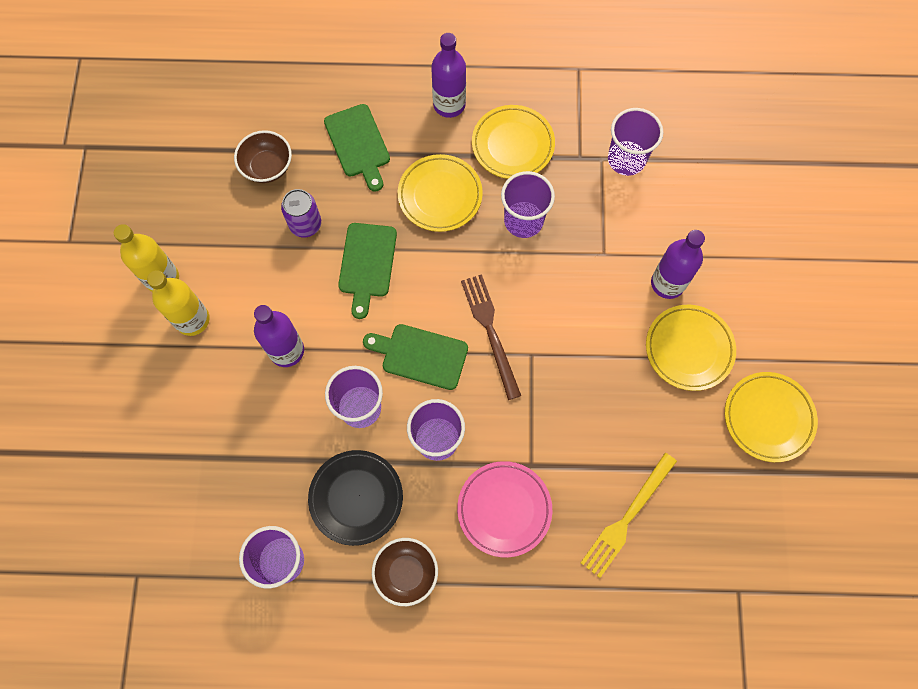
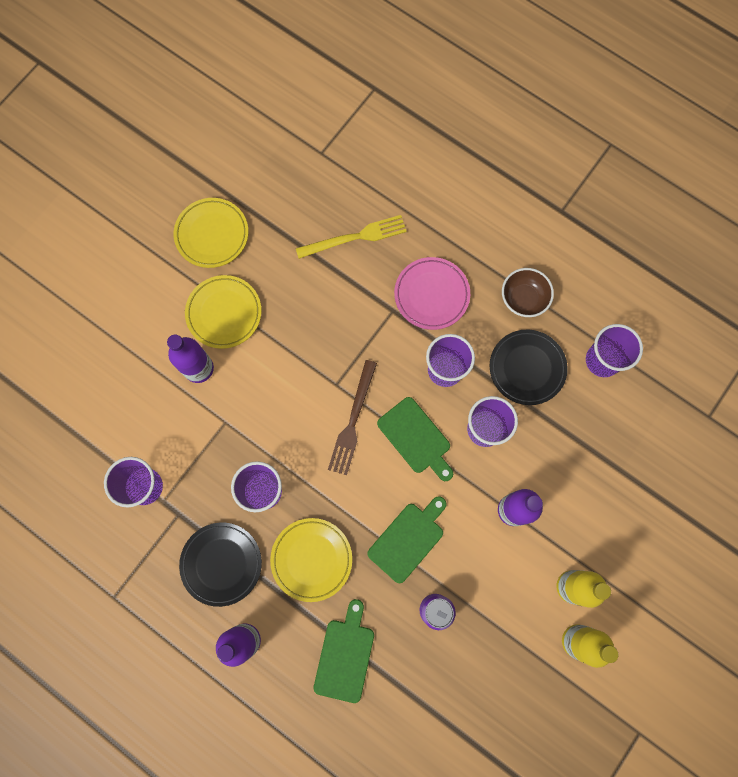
camera: 145 degrees left, 5 degrees up
brown bowl [234,130,292,183] -> none
yellow plate [472,105,555,179] -> black plate [179,523,262,607]

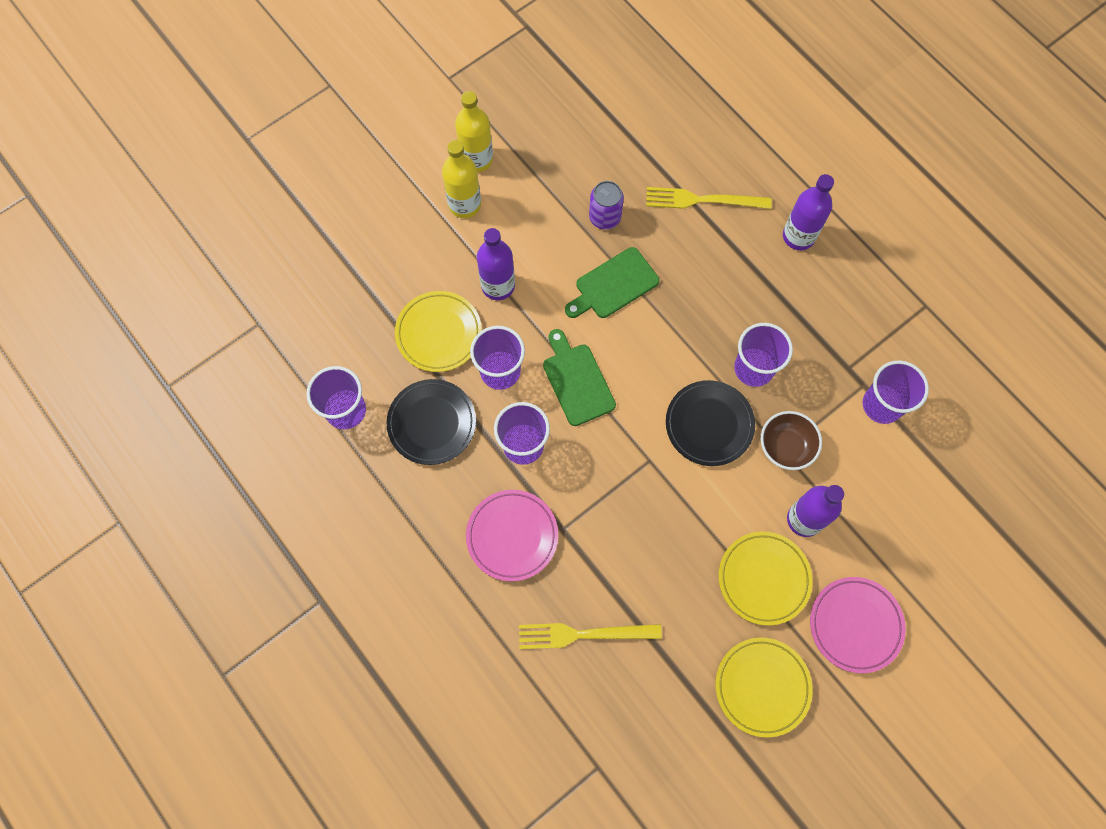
camera: 165 degrees left, 5 degrees down
black plate [179,523,262,607] -> black plate moved to [666,380,755,466]
yellow plate [270,518,352,602] -> yellow plate moved to [395,291,482,372]
green cutting board [314,599,374,703] -> yellow fork [646,187,772,209]
brown fork [328,360,377,475] -> none
brown bowl [502,268,554,317] -> brown bowl moved to [761,411,822,470]
none -> pink plate [810,577,906,673]

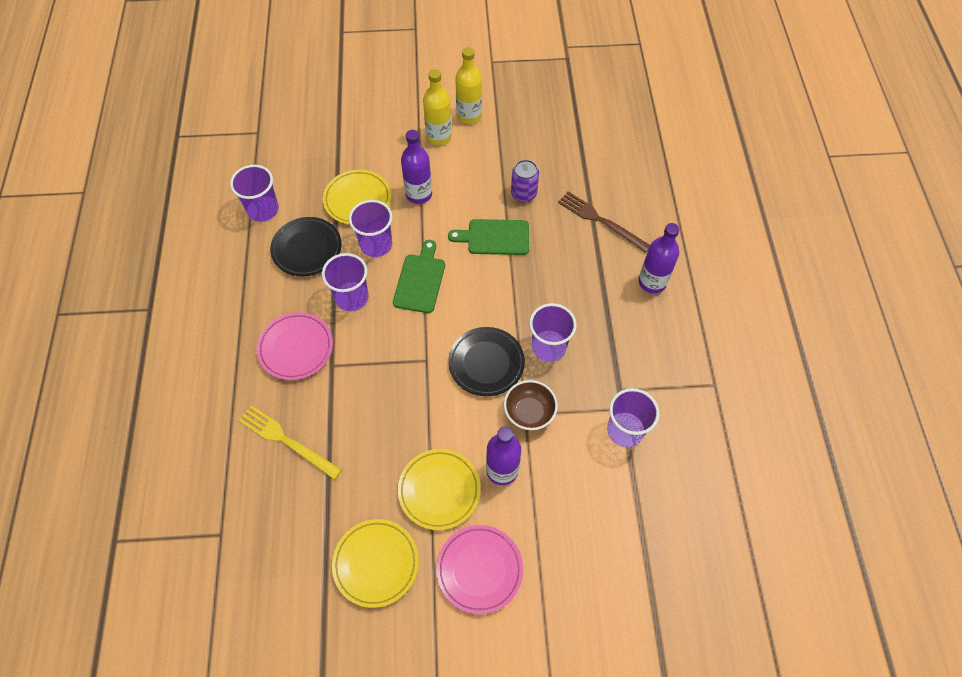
camera: 35 degrees right, 10 degrees down
yellow fork [646,187,772,209] -> brown fork [558,191,650,253]

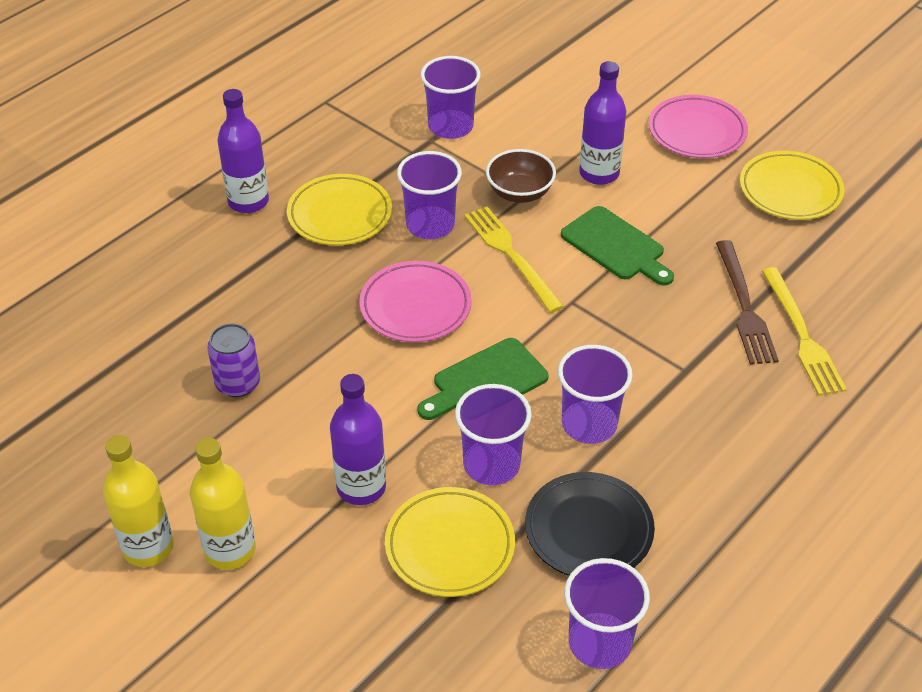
camera: 135 degrees left, 15 degrees down
pink plate [257,312,333,380] -> pink plate moved to [359,261,472,342]
yellow plate [398,449,481,530] -> yellow plate moved to [287,174,392,245]
green cutting board [448,219,529,255] -> green cutting board moved to [561,206,674,286]
black plate [448,327,525,396] -> yellow fork [464,207,564,313]
brown fork [558,191,650,253] -> brown fork moved to [716,240,779,365]

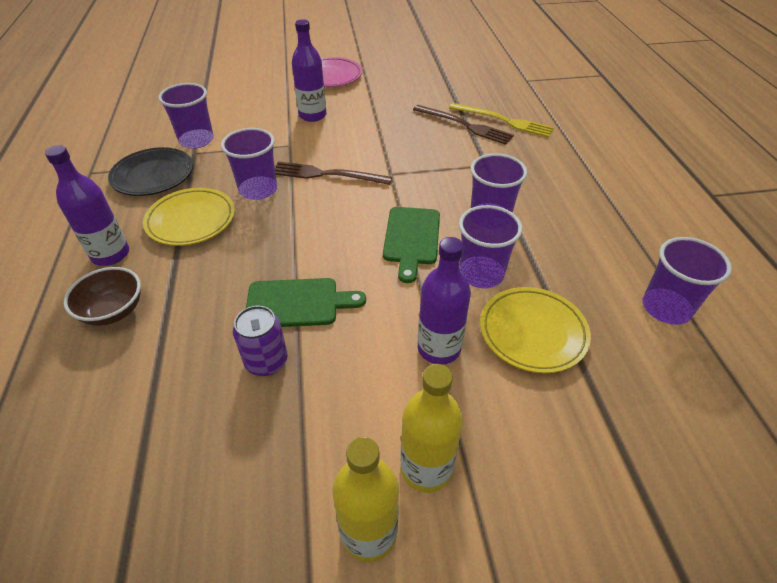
camera: 50 degrees left, 0 degrees up
pink plate [359,261,472,342] -> none
yellow fork [464,207,564,313] -> brown fork [275,161,392,185]
brown bowl [486,149,556,203] -> brown bowl moved to [64,267,141,326]
black plate [525,472,655,576] -> black plate moved to [108,147,193,196]
green cutting board [561,206,674,286] -> green cutting board moved to [246,278,366,327]
yellow plate [740,151,844,220] -> none

